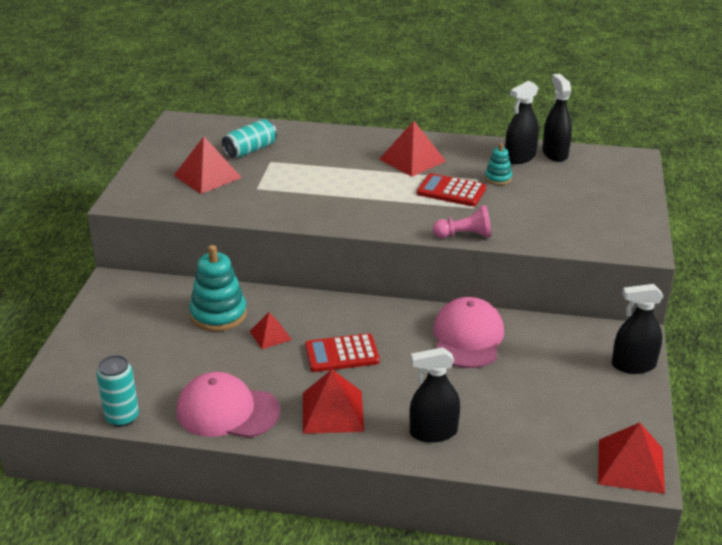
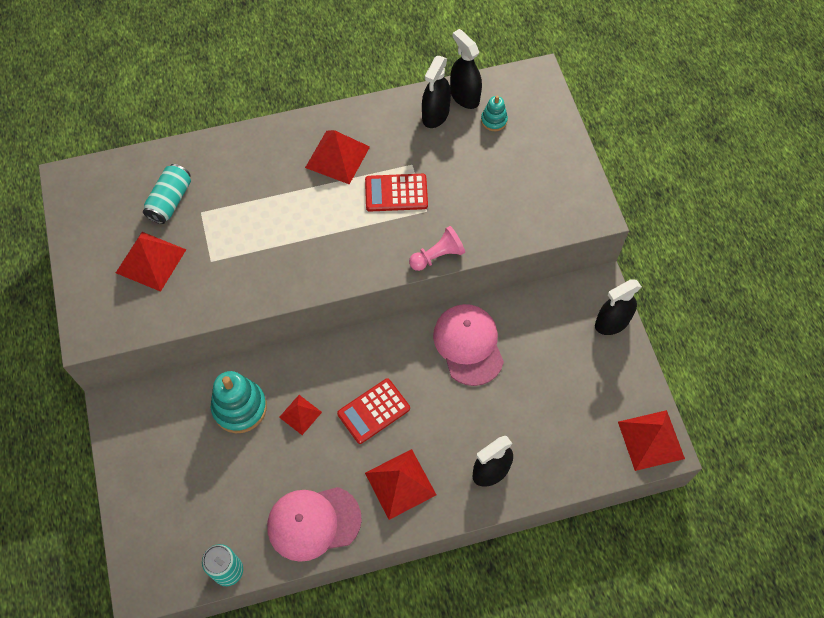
camera: 25 degrees left, 30 degrees up
turquoise stacking toy [485,143,512,185] -> turquoise stacking toy moved to [481,95,508,131]

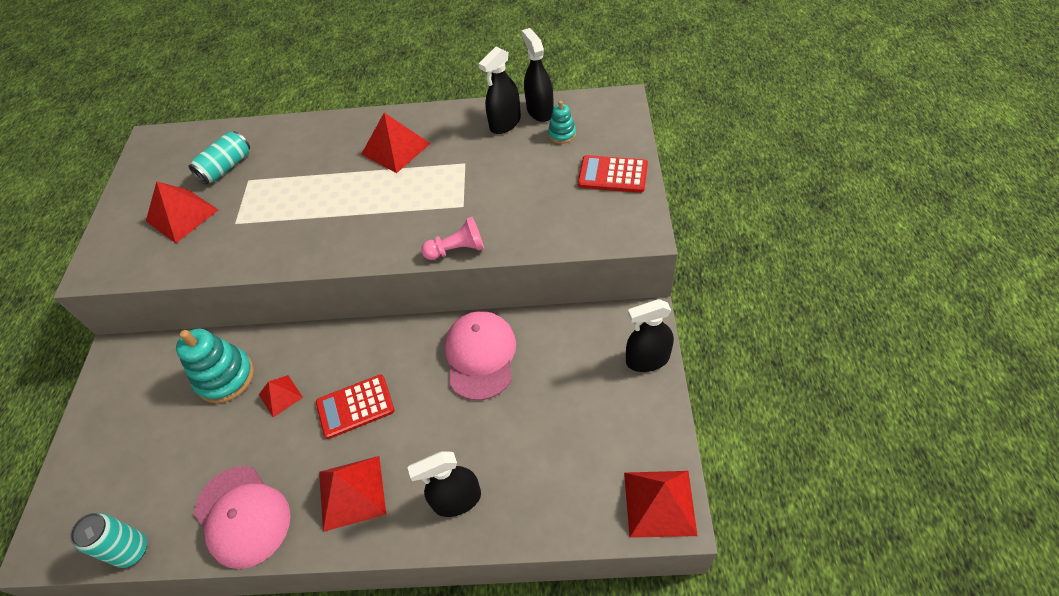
camera: 20 degrees right, 10 degrees down
pink cap [267,487,362,562] -> pink cap turned 135 degrees counterclockwise [194,466,291,569]
red calculator [365,174,428,212] -> red calculator moved to [578,155,648,193]

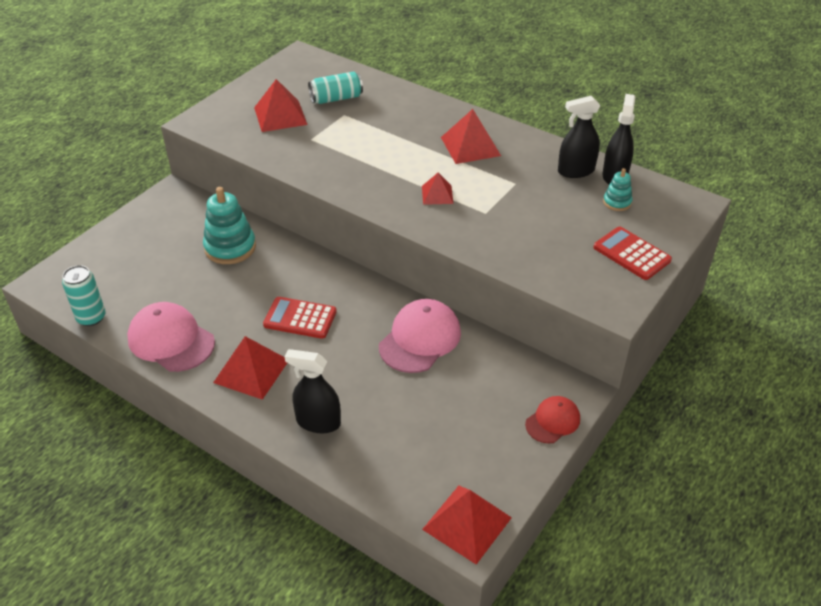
camera: 30 degrees right, 10 degrees down
pink cap [194,466,291,569] -> pink cap turned 135 degrees clockwise [127,302,215,372]
red pyramid [259,375,303,417] -> red pyramid moved to [422,173,454,205]
pink pawn [421,217,484,260] -> none
black spray bottle [626,299,674,372] -> red cap [525,396,580,444]

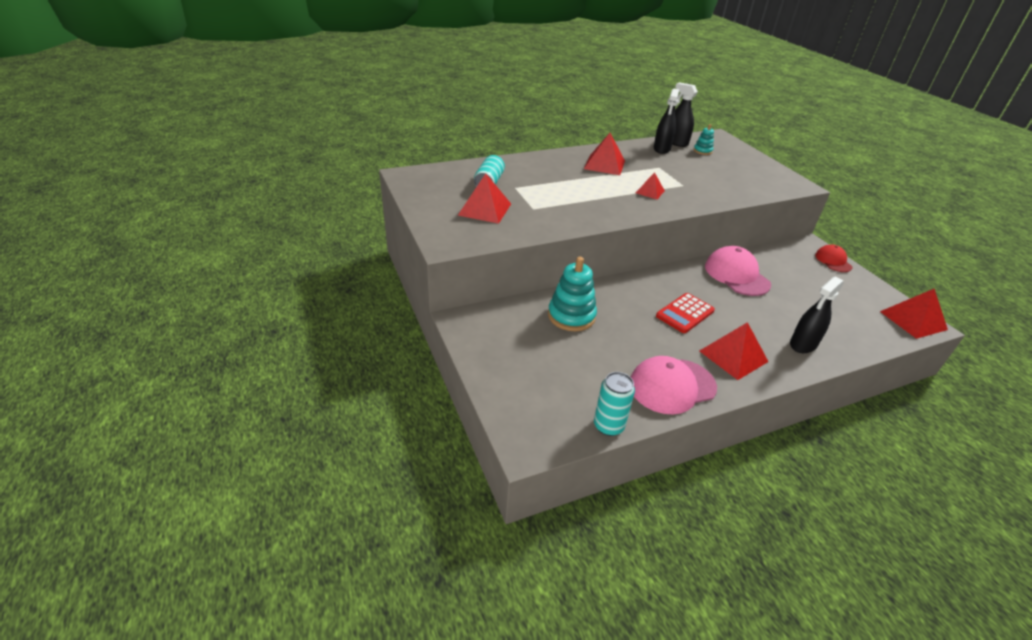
camera: 60 degrees left, 5 degrees down
red calculator [593,226,672,280] -> none

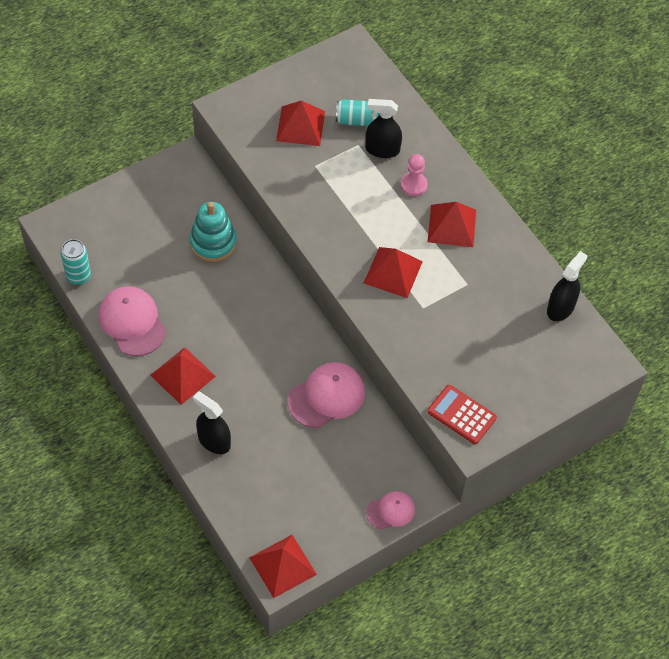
camera: 80 degrees right, 20 degrees up
red pyramid [636,172,665,199] -> red pyramid [364,247,423,298], size x1.69
black spray bottle [654,88,679,154] -> black spray bottle moved to [365,99,402,158]
red calculator [656,293,715,333] -> red calculator moved to [427,385,497,444]
turquoise stacking toy [694,124,714,155] -> none
red cap [815,245,852,272] -> pink cap [366,491,415,529]
none -> pink pawn [401,154,428,196]

